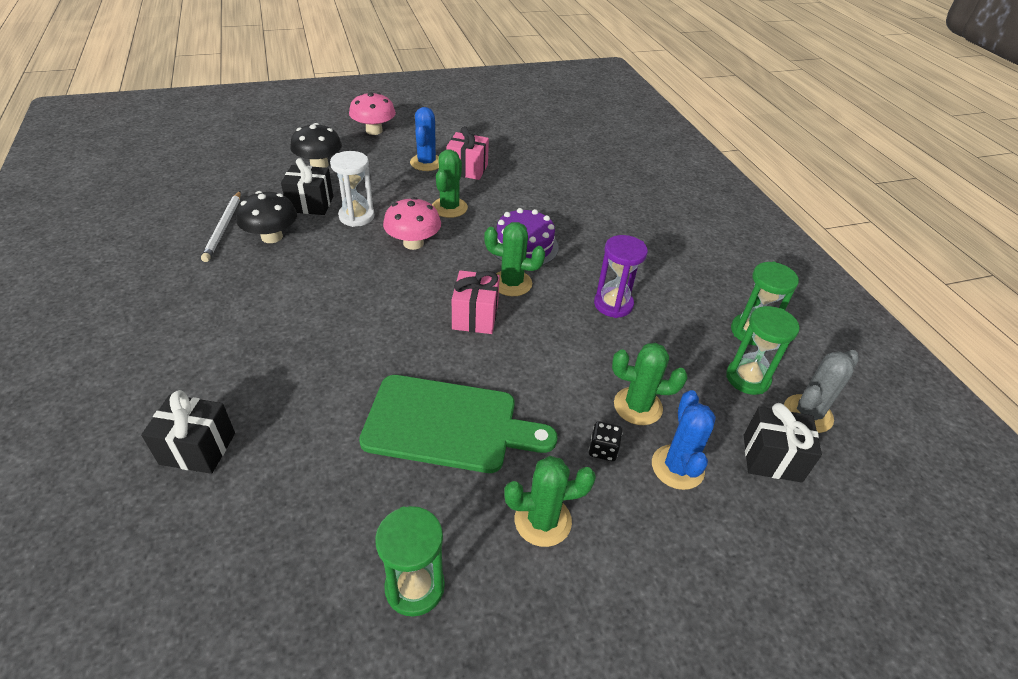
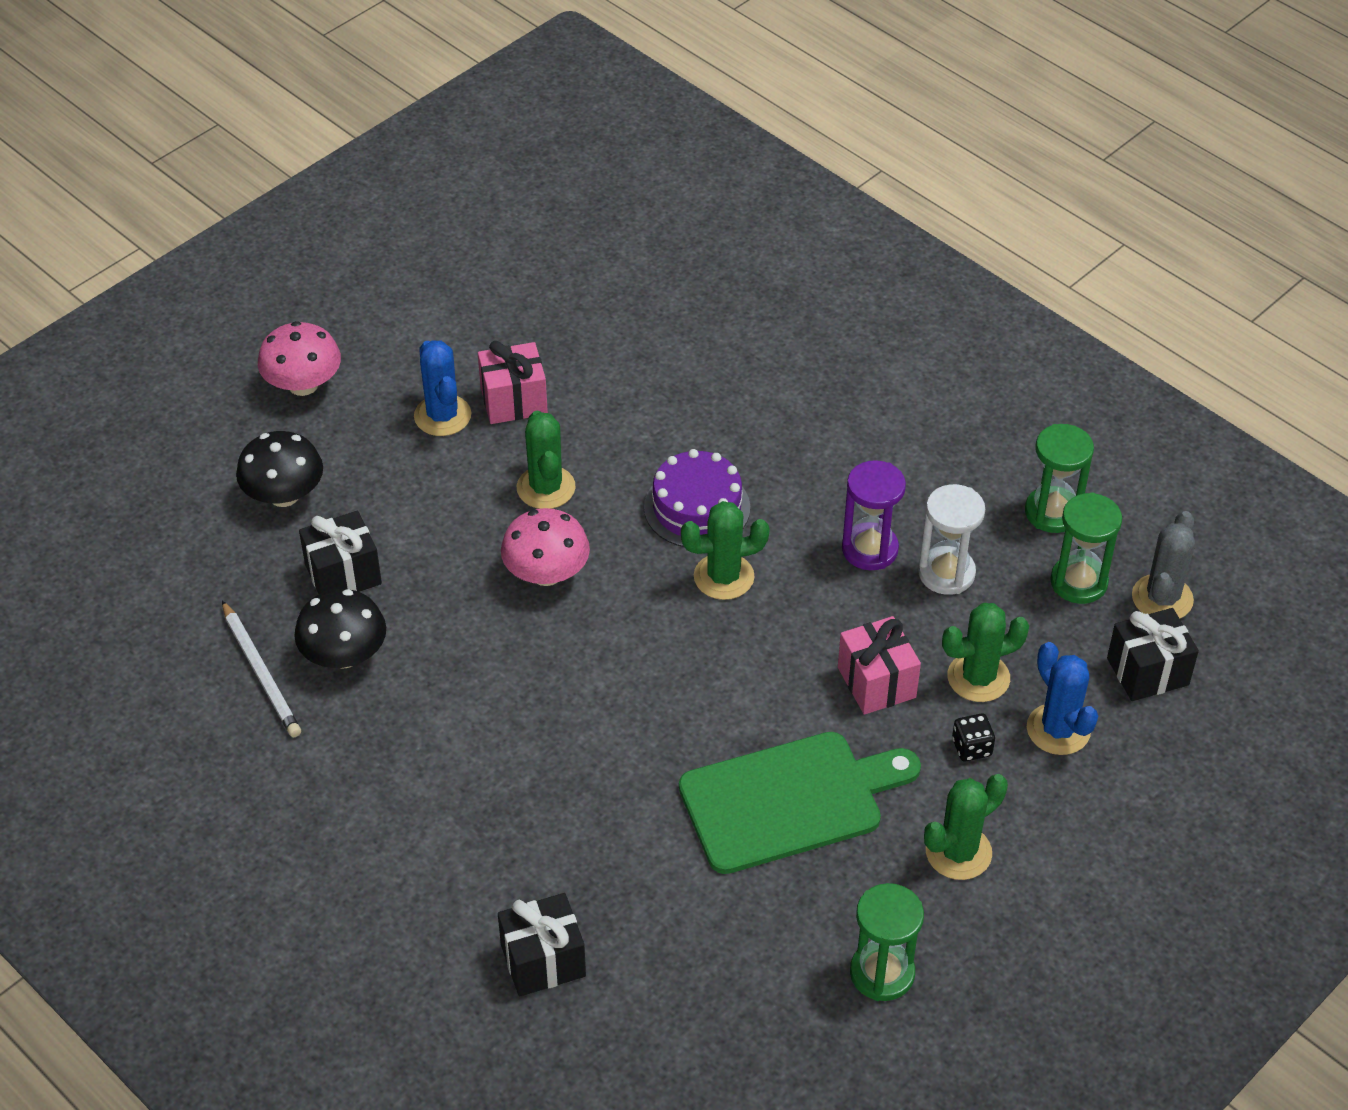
camera: 25 degrees left, 5 degrees up
white hourglass [330,151,374,227] -> white hourglass moved to [918,484,985,595]
pink gift [452,270,500,334] -> pink gift moved to [838,616,921,715]

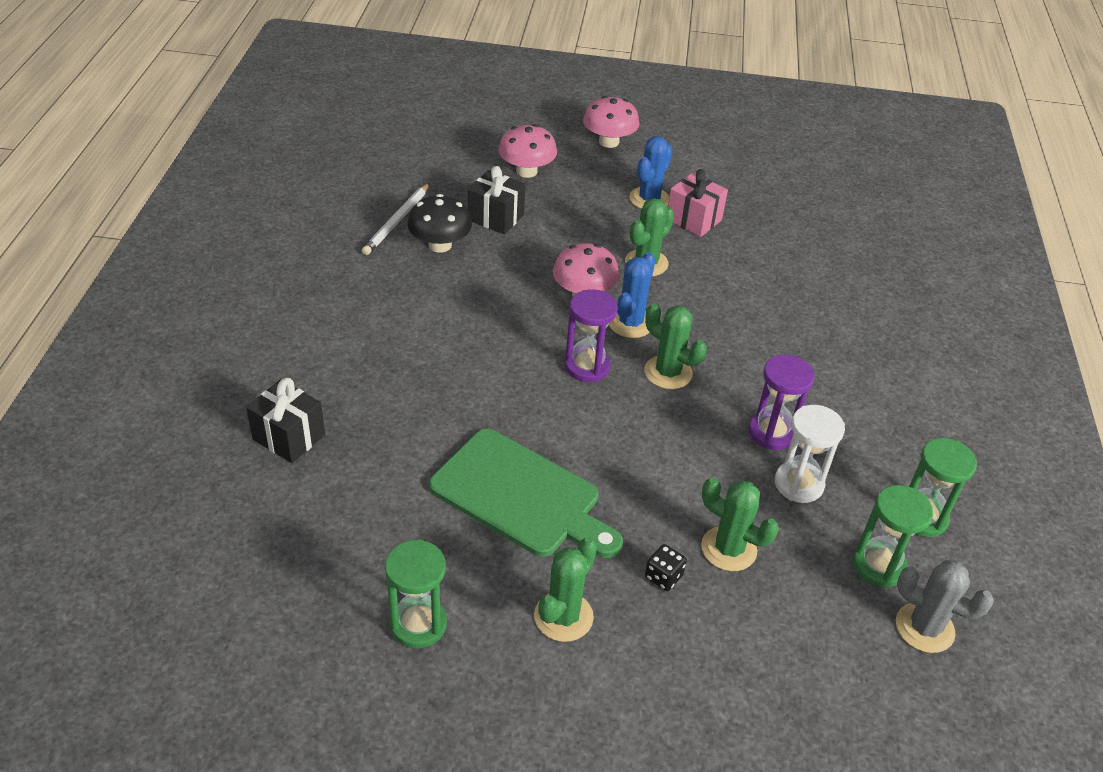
camera: 50 degrees right, 5 degrees down
black mushroom [236,431,323,507] -> pink mushroom [498,124,557,178]
purple cake [644,449,750,547] -> none
pink gift [838,616,921,715] -> none
green cactus [924,774,1008,880] -> green cactus turned 75 degrees counterclockwise [534,537,597,642]
blue cactus [1027,642,1098,755] -> blue cactus moved to [609,252,655,338]
black gift [1107,608,1199,701] -> none
grey cactus [1132,511,1195,618] -> grey cactus turned 45 degrees clockwise [896,560,994,653]
none -> purple hourglass [565,289,618,382]

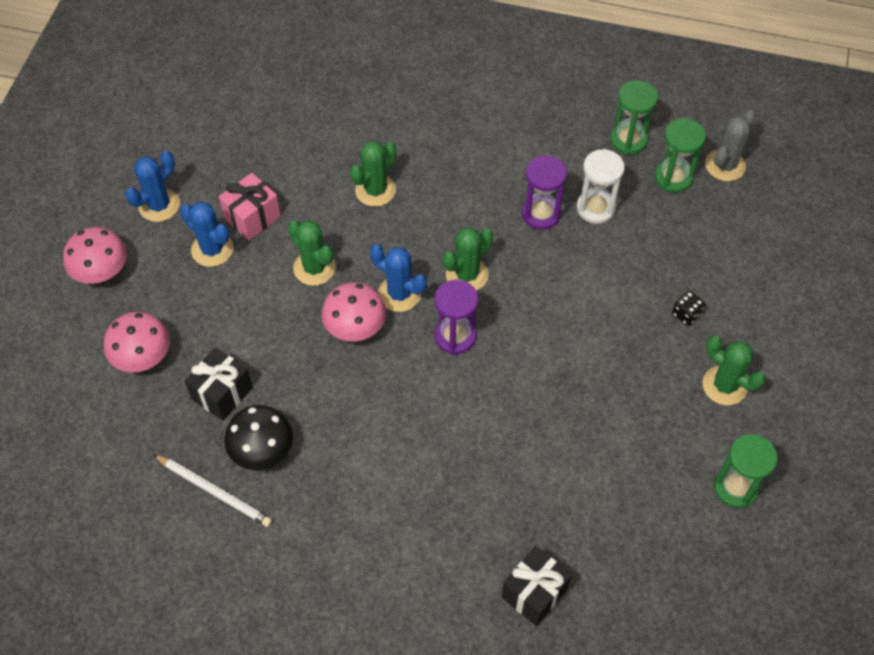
camera: 80 degrees left, 15 degrees up
green cutting board [429,429,623,558] -> none
green cactus [701,478,779,571] -> green cactus moved to [350,141,397,207]
none -> blue cactus [125,151,180,222]

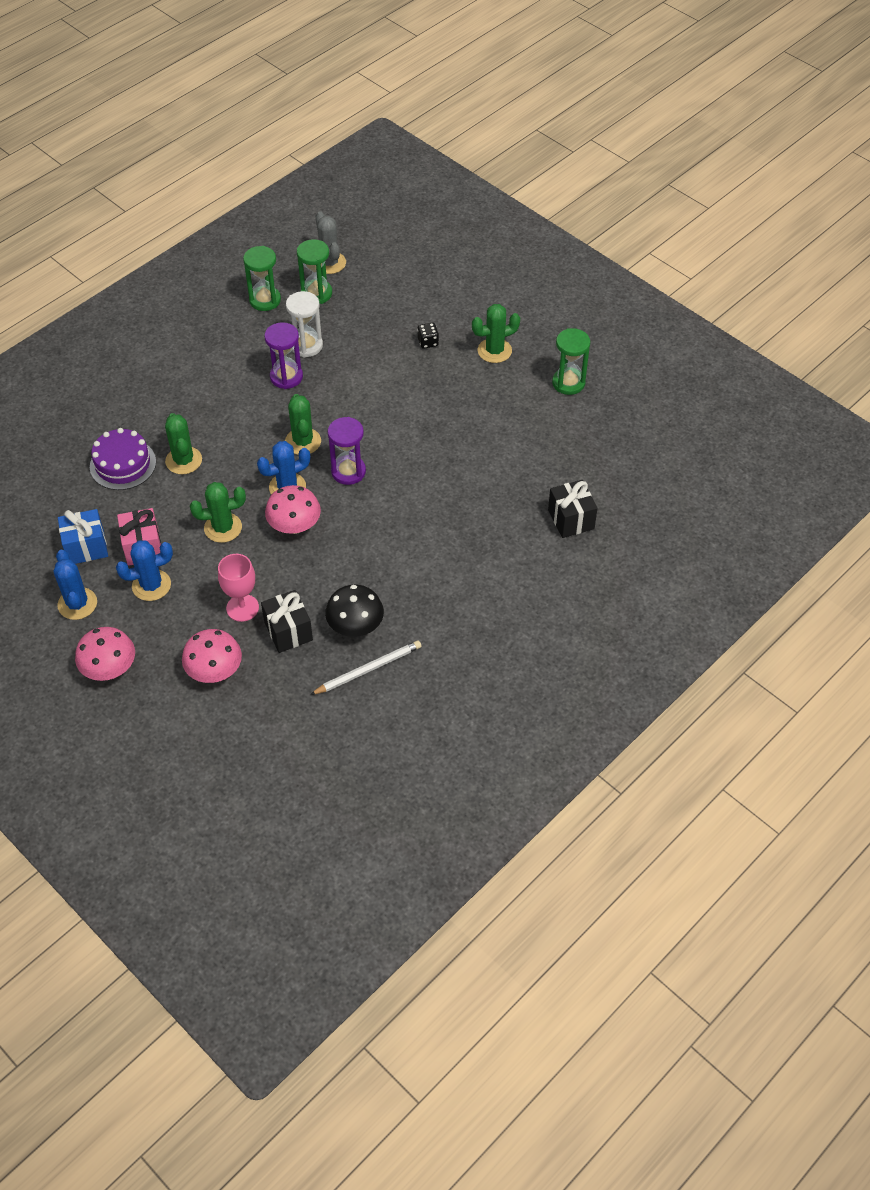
camera: 60 degrees left, 5 degrees down
none -> blue gift [58,509,108,564]
none -> purple cake [90,428,156,490]
none -> pink goblet [218,554,259,622]

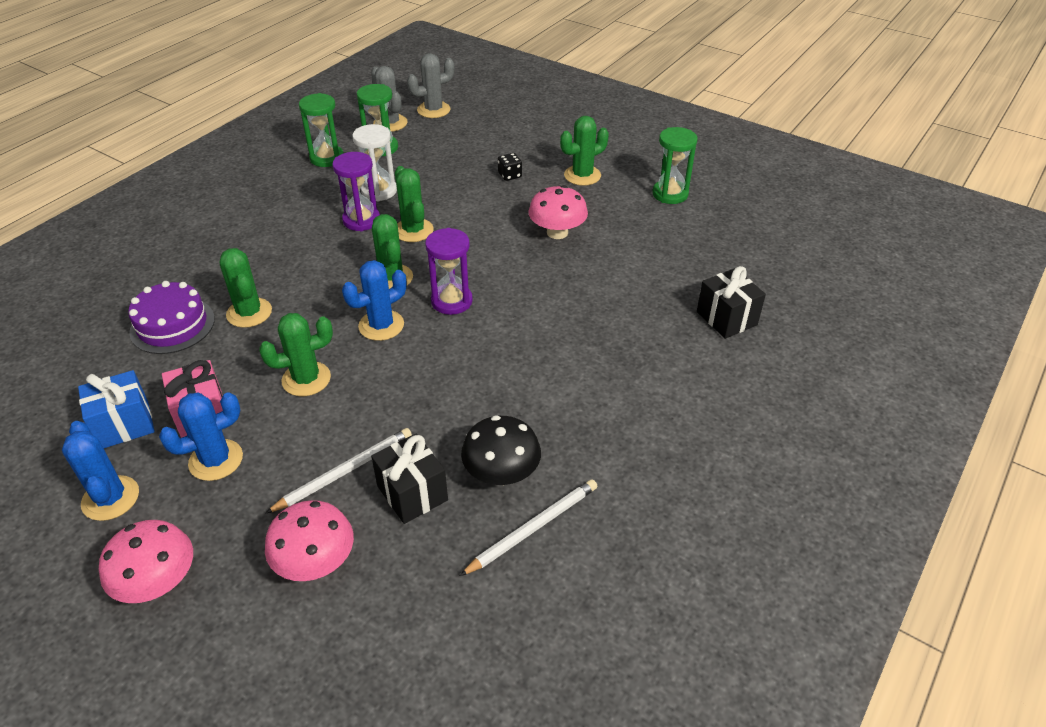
camera: 10 degrees left, 10 degrees down
pink goblet [218,554,259,622] -> white pencil [265,428,412,514]
pink mushroom [265,485,321,534] -> pink mushroom moved to [528,185,588,239]
none -> green cactus [395,166,434,242]
none -> grey cactus [407,53,455,118]

